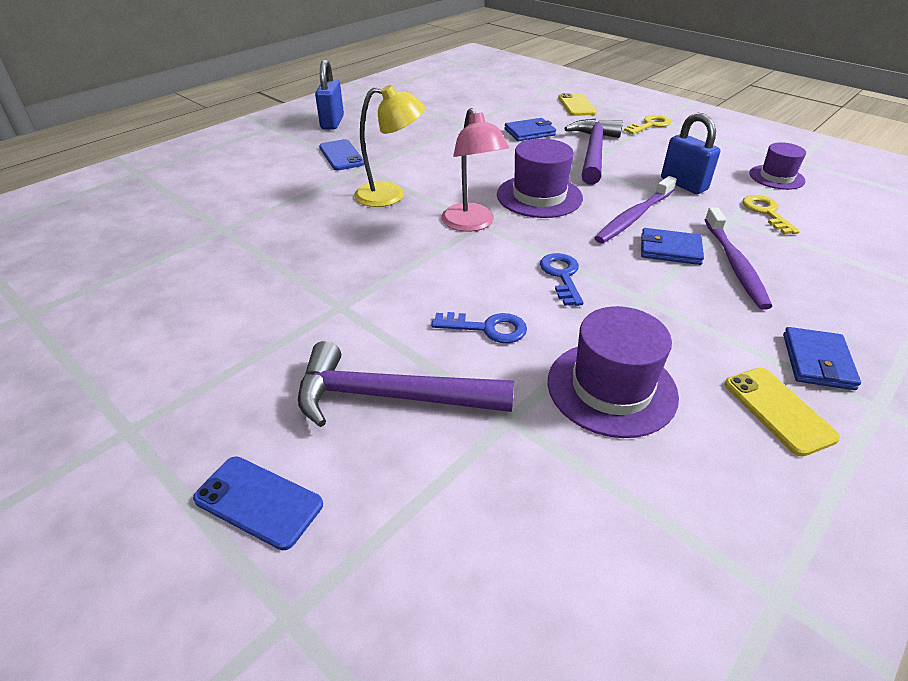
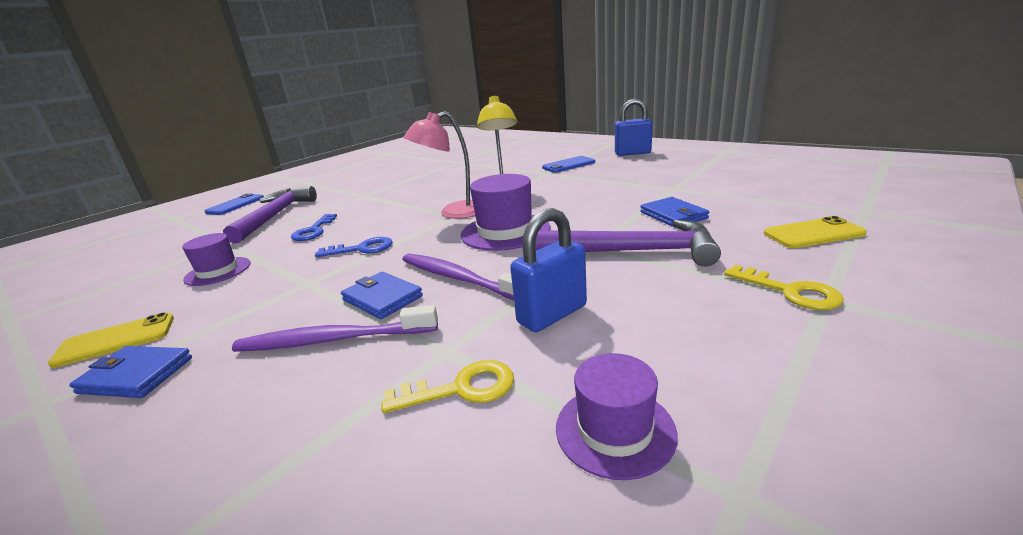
camera: 90 degrees right, 15 degrees down
purple hat [548,306,679,438] -> purple hat [182,233,250,286], size x0.64
blue wallet [641,228,704,265] -> blue wallet turned 60 degrees counterclockwise [341,272,423,319]

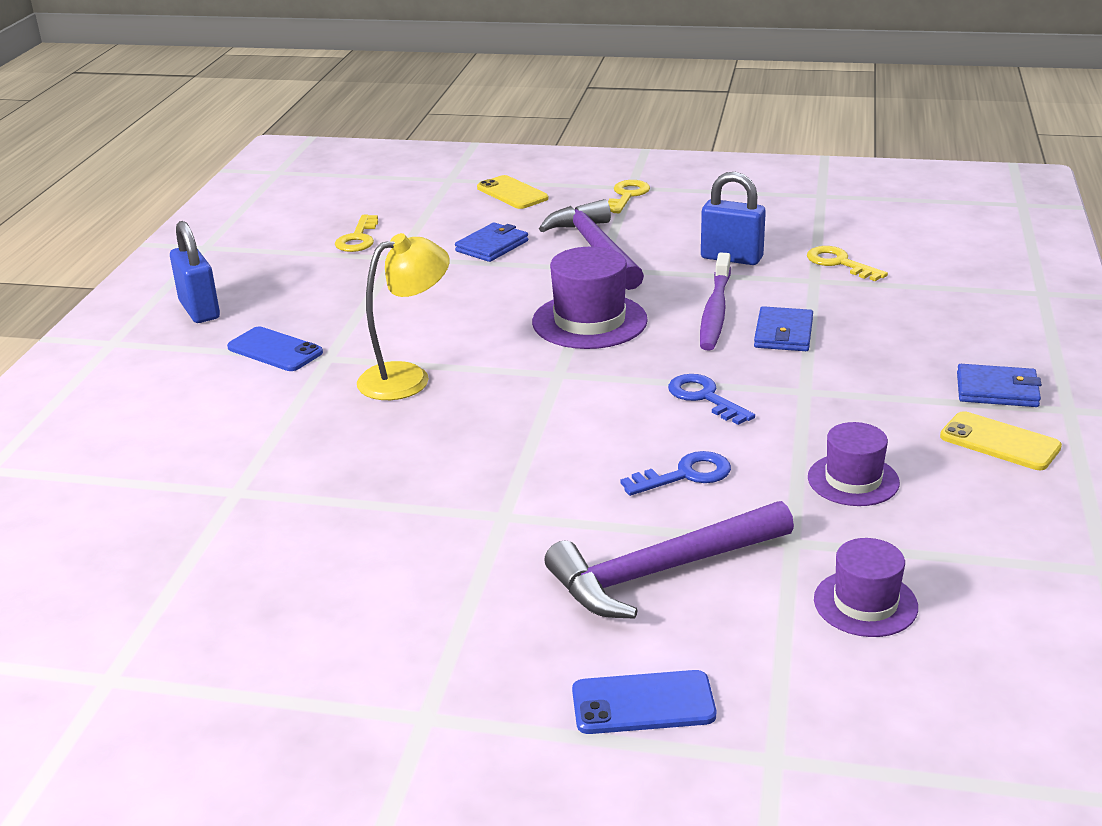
camera: 120 degrees left, 5 degrees up
blue wallet [69,346,192,398] -> blue wallet turned 60 degrees counterclockwise [957,364,1042,407]
purple toothbrush [232,305,438,352] -> none
pink lamp [404,111,475,219] -> none
purple hat [556,353,678,480] -> purple hat moved to [814,538,918,637]
none -> yellow key [335,215,378,252]

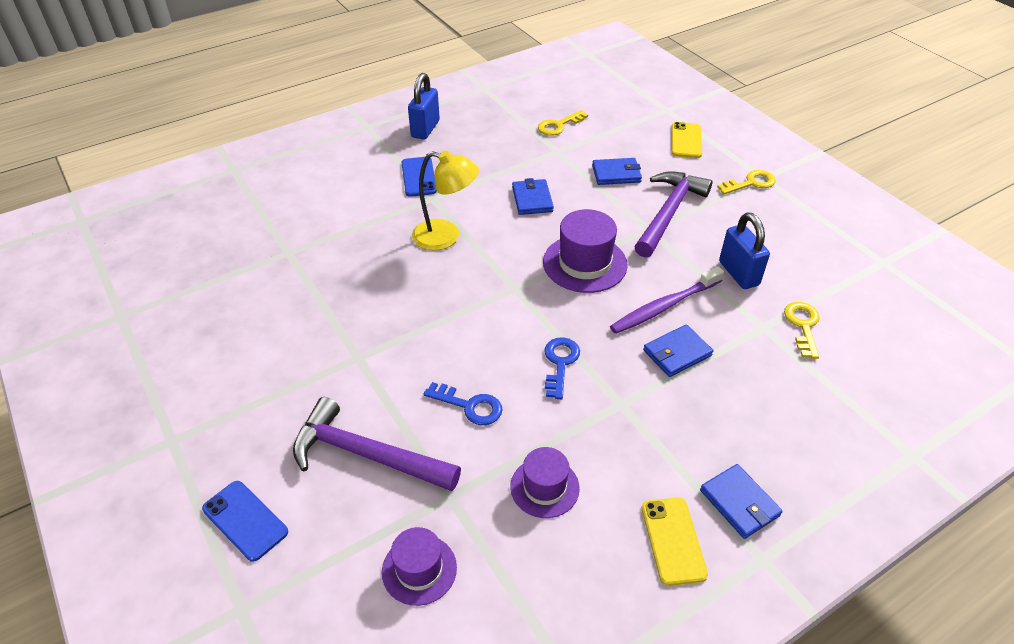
camera: 45 degrees right, 15 degrees up
none -> blue wallet [512,178,554,215]

